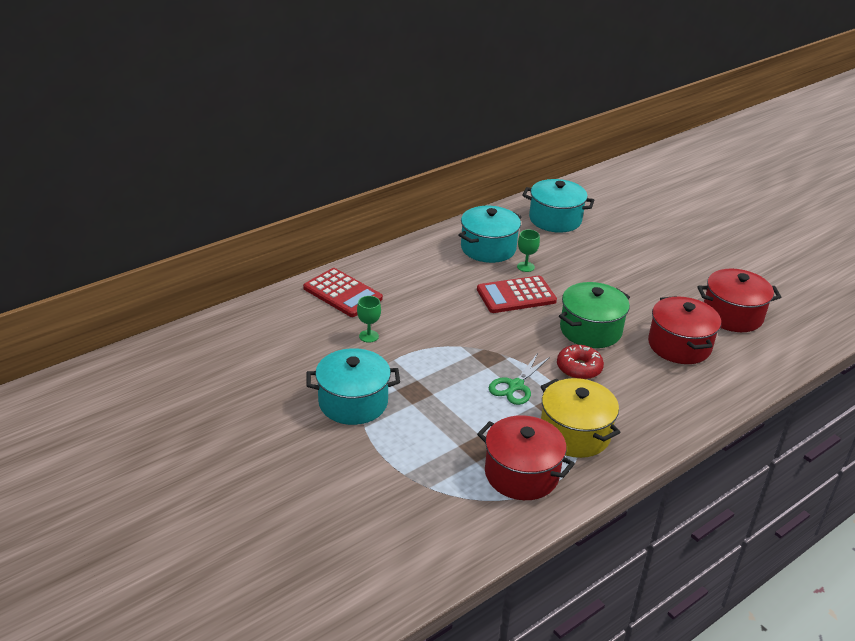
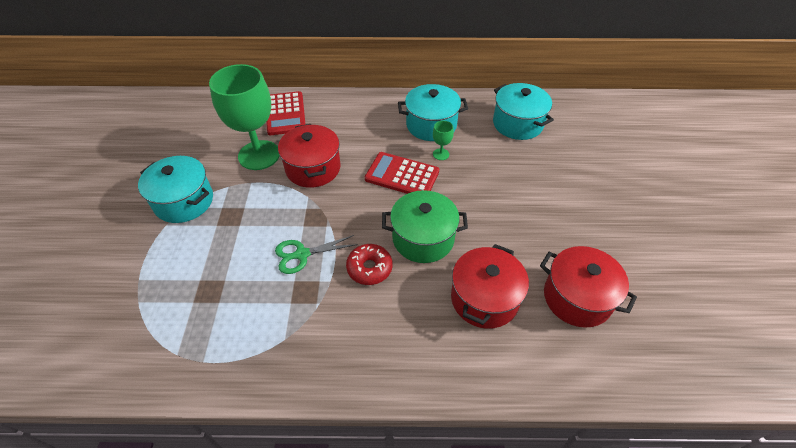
camera: 40 degrees right, 15 degrees up
green goblet [357,296,381,343] -> green goblet [209,64,280,170], size x2.49
red pot [477,415,575,500] -> red pot moved to [278,124,341,188]
yellow pot [541,378,620,458] -> none

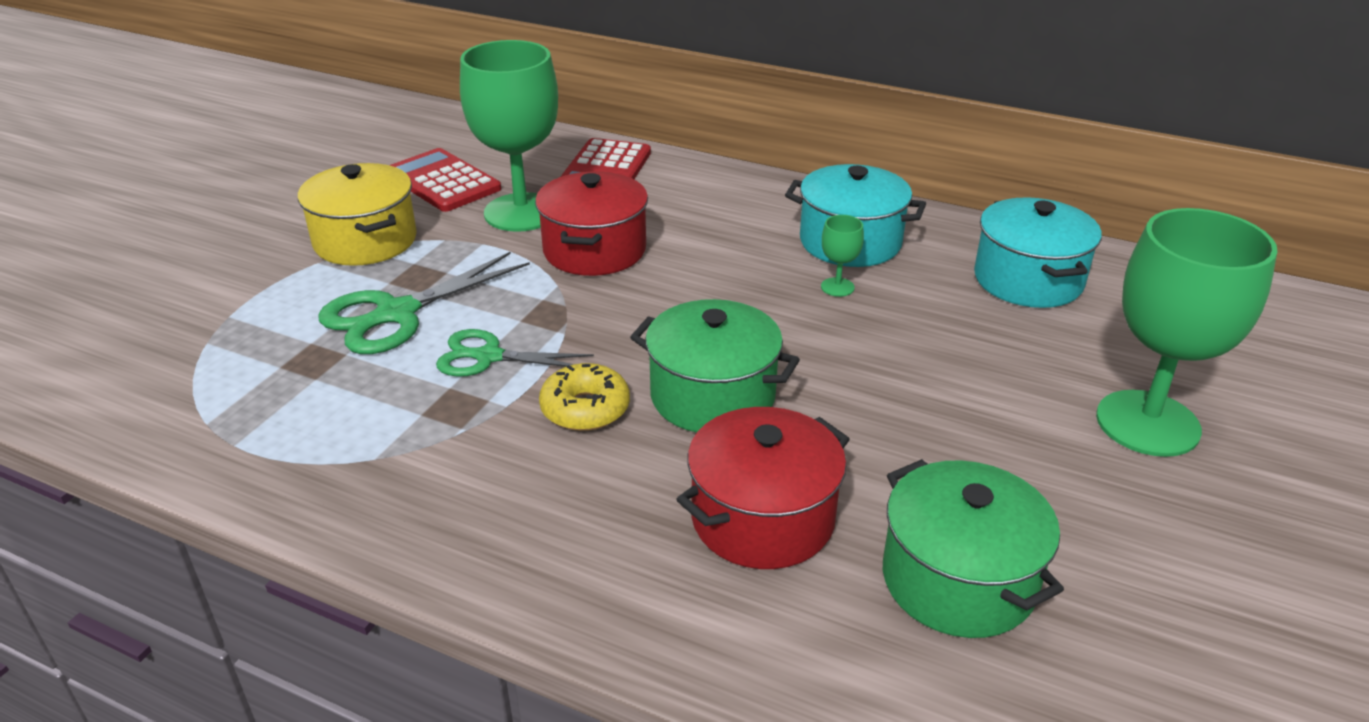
camera: 25 degrees right, 15 degrees down
turquoise pot [138,156,213,223] -> yellow pot [298,163,417,266]
red donut [346,244,392,285] -> yellow donut [539,363,630,431]
red calculator [365,152,439,194] -> red calculator moved to [390,148,501,212]
red pot [540,246,637,328] -> green pot [883,459,1064,638]
none -> green scissors [318,252,530,354]
none -> green goblet [1096,208,1278,457]

